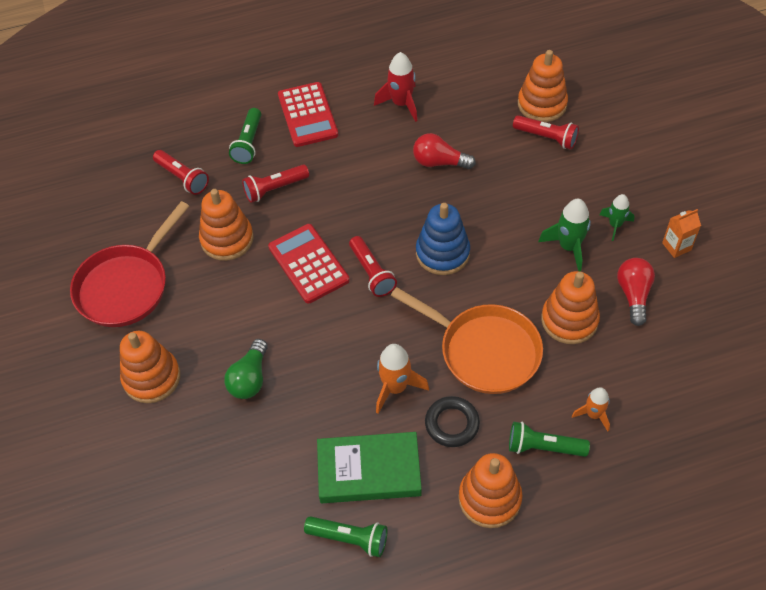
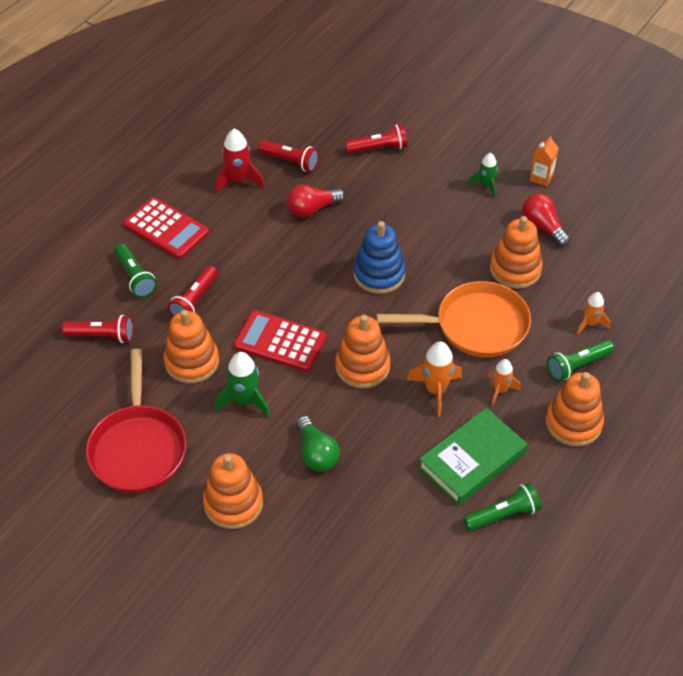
camera: 40 degrees left, 5 degrees down
red flashlight [349,236,397,297] -> red flashlight moved to [258,140,319,172]
black ring [425,396,480,447] -> orange rocket [488,359,521,405]
orange stacking toy [518,50,568,122] -> orange stacking toy moved to [335,315,391,388]
green rocket [538,199,591,272] -> green rocket moved to [215,352,270,418]

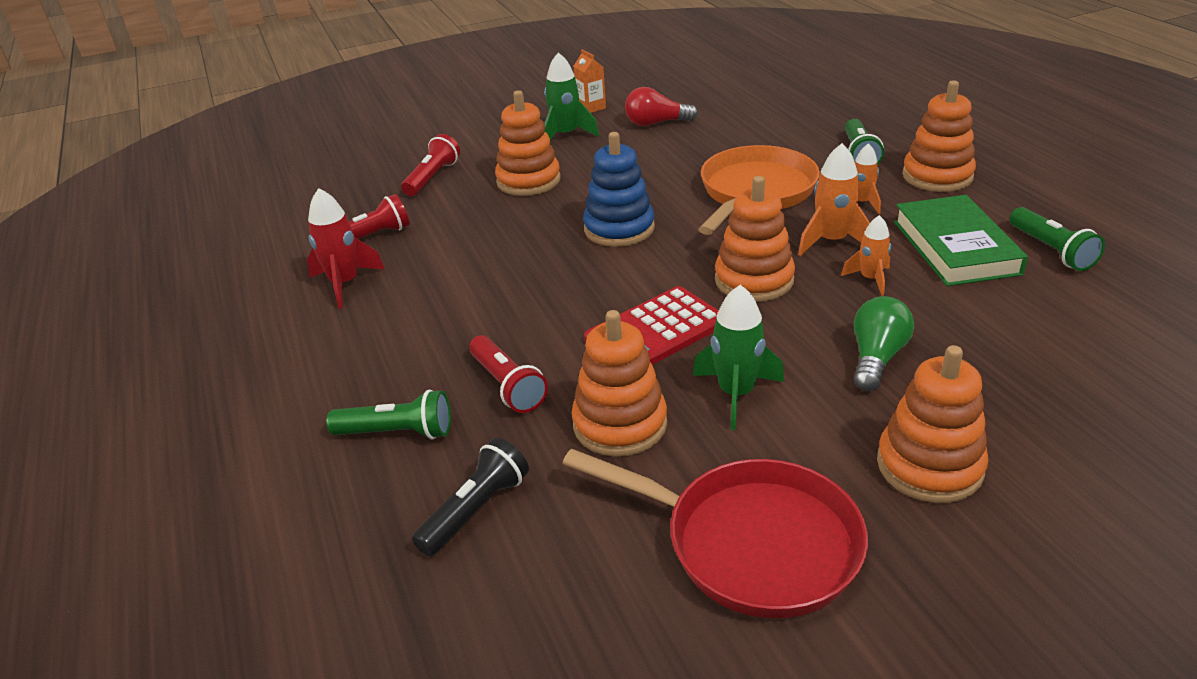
camera: 55 degrees left, 15 degrees down
red flashlight [62,315,134,343] -> black flashlight [412,438,529,556]
red calculator [123,197,209,259] -> none
red light bulb [287,185,345,217] -> none
green light bulb [296,416,340,472] -> green light bulb turned 75 degrees counterclockwise [854,296,914,391]
green flashlight [463,483,541,531] -> green flashlight turned 150 degrees clockwise [1009,207,1105,271]
green rocket [468,153,498,198] -> green rocket [544,52,599,140], size x1.55
orange stacking toy [490,216,543,289] -> orange stacking toy moved to [495,90,561,196]
orange rocket [577,292,610,334] -> orange rocket moved to [841,215,891,296]

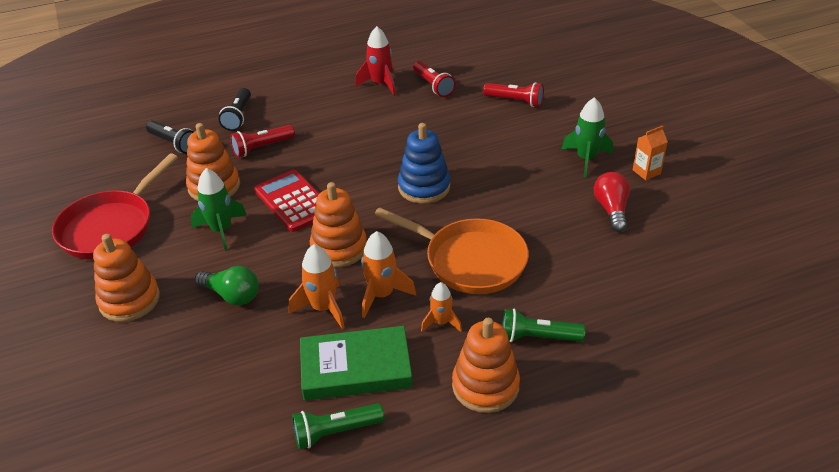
camera: 90 degrees right, 5 degrees up
green flashlight [326,390,451,439] -> black flashlight [218,88,251,131]
orange stacking toy [495,90,561,196] -> none
orange rocket [841,215,891,296] -> orange rocket [289,244,345,329], size x1.55

